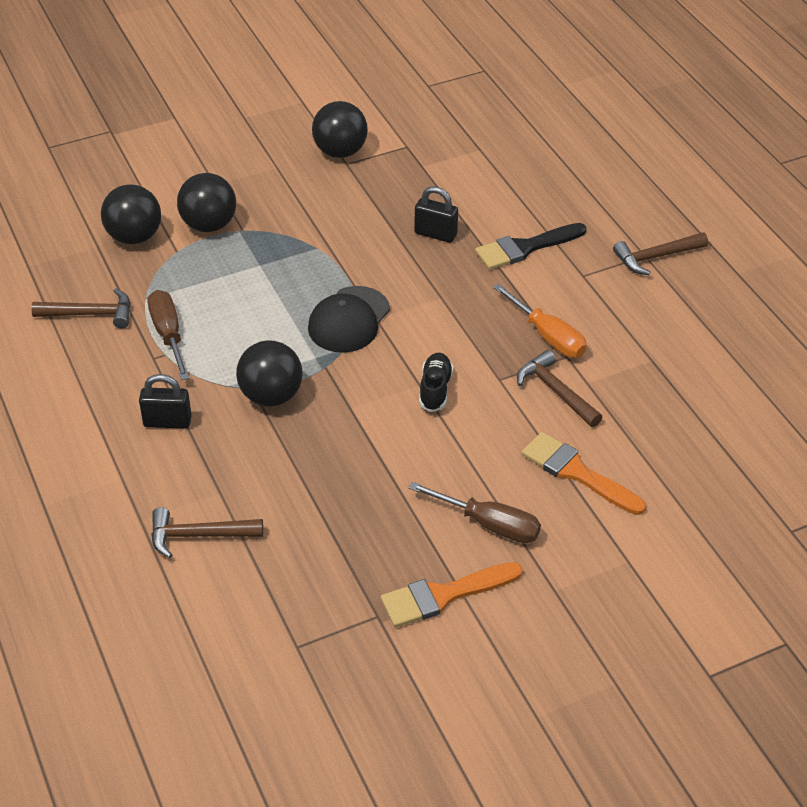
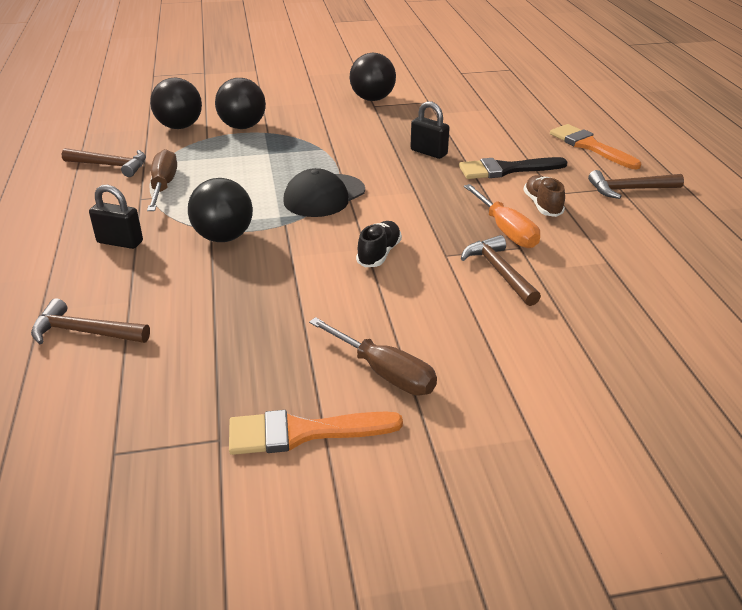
camera: 15 degrees right, 10 degrees down
orange brush [521,432,646,515] -> orange brush moved to [550,124,641,169]
none -> brown shoe [523,175,565,217]

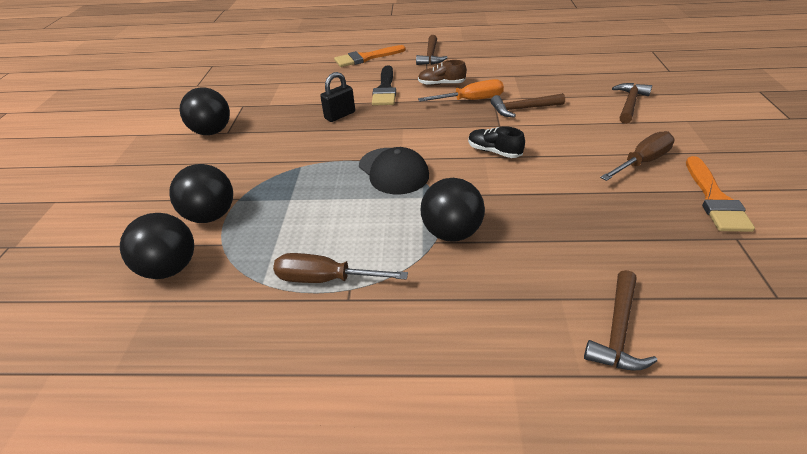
camera: 75 degrees left, 5 degrees up
brown hammer [61,148,146,177] -> brown hammer moved to [612,83,652,124]
black padlock [89,185,143,249] -> none

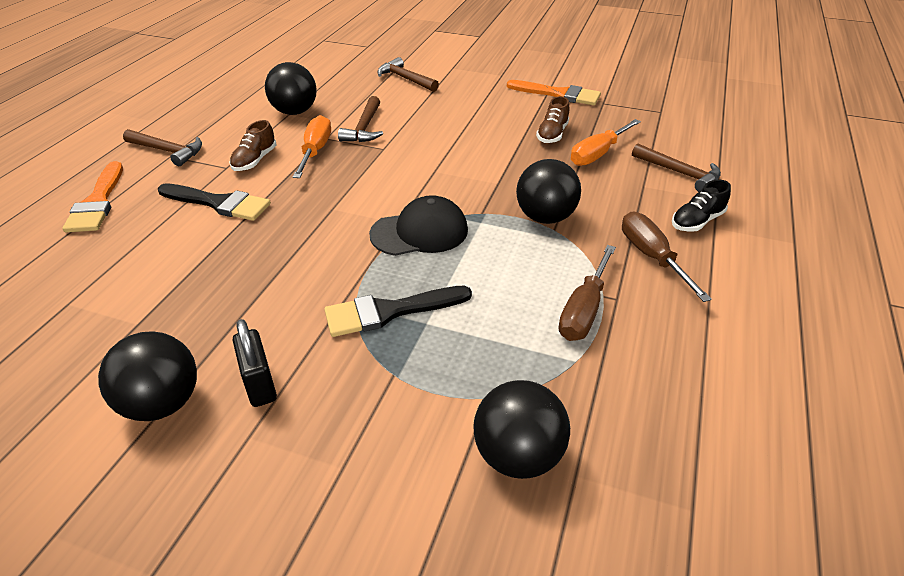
camera: 75 degrees left, 0 degrees up
black ball [169,164,233,223] -> black ball moved to [265,62,317,115]
black padlock [320,72,355,122] -> black padlock moved to [233,319,277,407]
black shoe [468,126,525,158] -> black shoe moved to [672,180,731,232]
brown screwdriver [600,131,675,181] -> brown screwdriver moved to [622,211,712,302]
none -> black brush [324,286,472,337]
none -> brown shoe [536,96,569,143]
none -> orange screwdriver [571,119,641,166]

